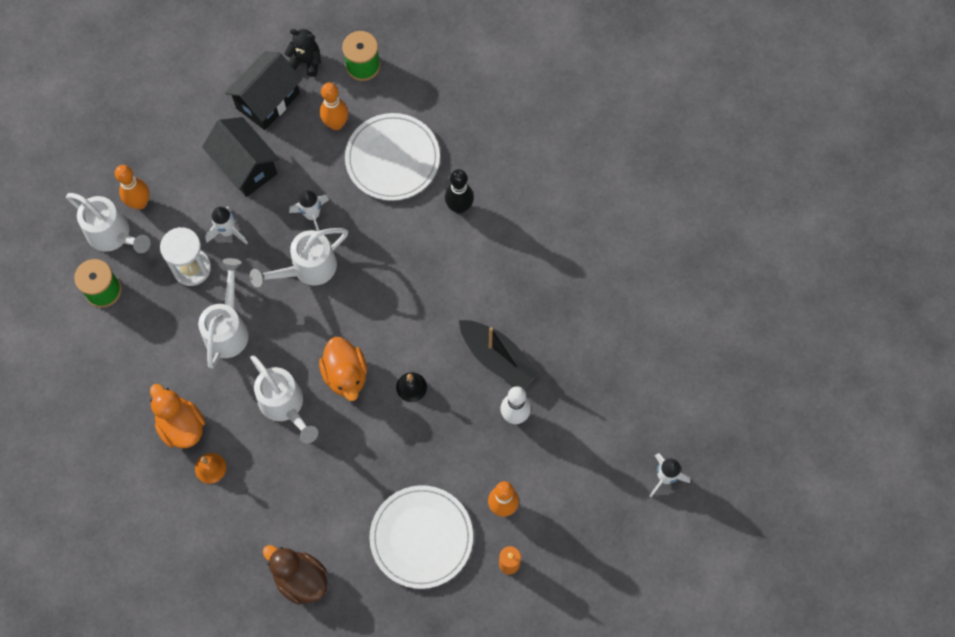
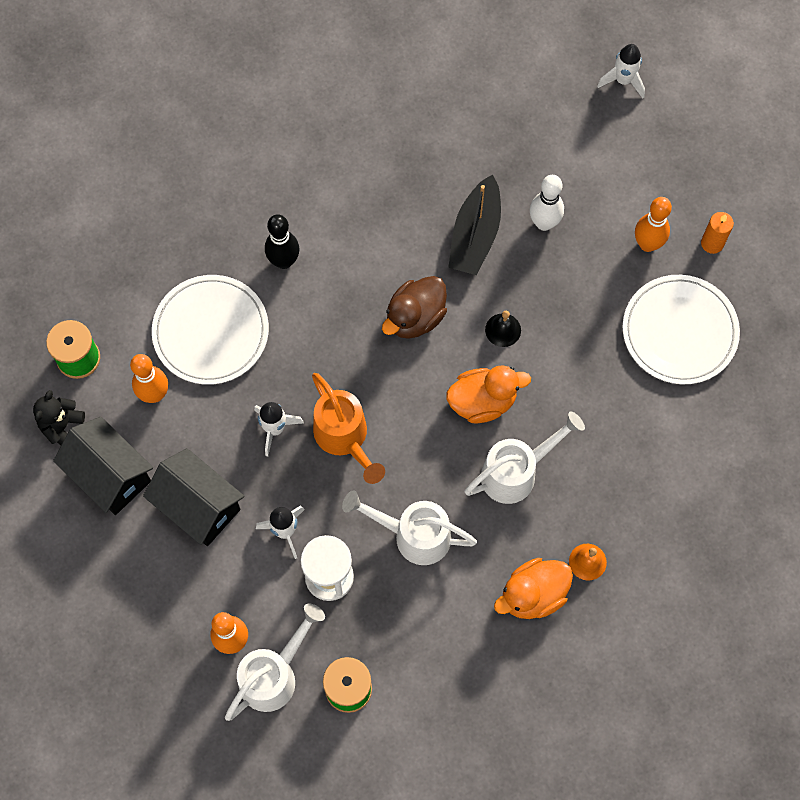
camera: 85 degrees left, 0 degrees up
black house [202,117,280,197] -> black house turned 75 degrees clockwise [143,448,244,546]
white watering can [250,228,348,287] -> orange watering can [312,373,385,484]
brown duck [263,545,327,605] -> brown duck moved to [382,276,447,339]
black boat [459,320,539,389] -> black boat turned 150 degrees clockwise [448,174,501,275]

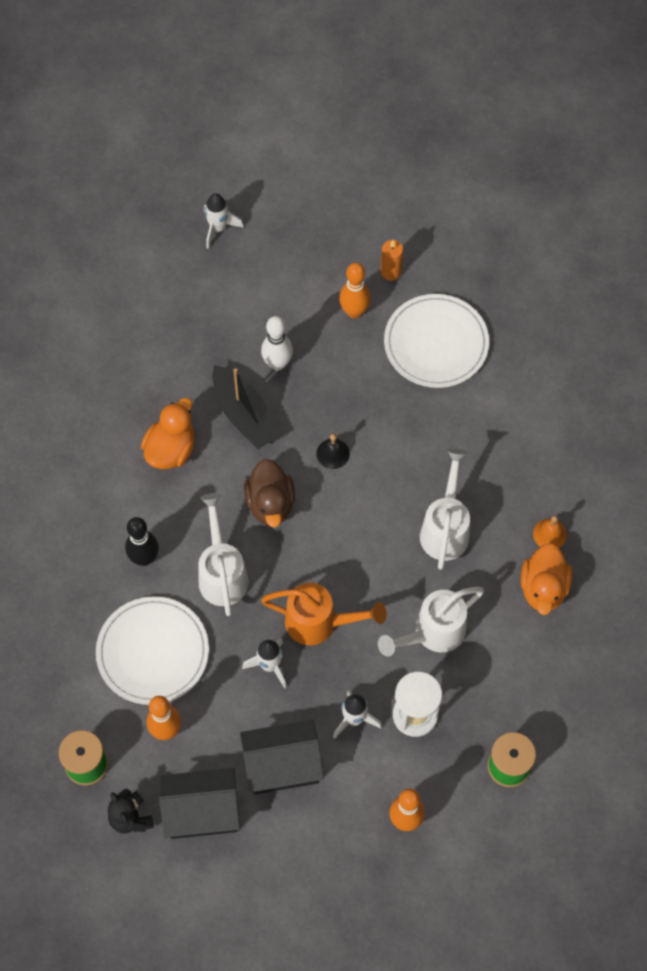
camera: 50 degrees left, 5 degrees down
white watering can [225,603,325,721] -> white watering can moved to [198,493,249,616]
orange duck [446,365,531,423] -> orange duck moved to [141,398,195,469]

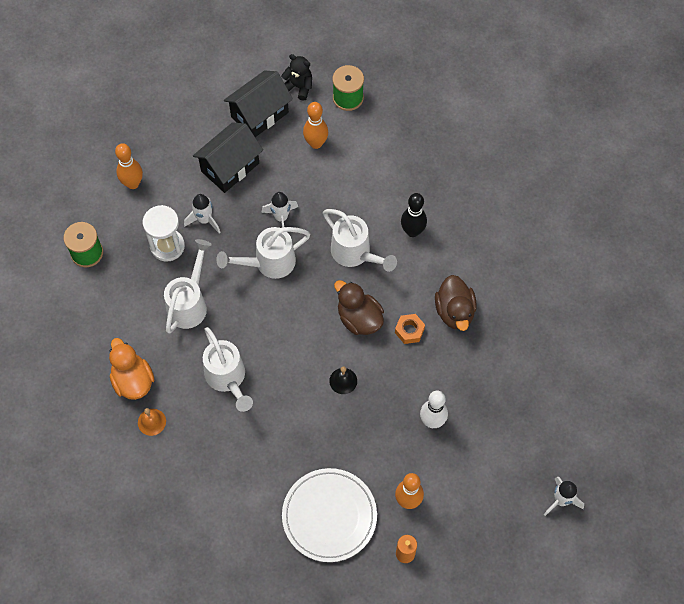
camera: 145 degrees right, 0 degrees up
white plate [96,596,209,705] -> none
orange duck [141,398,195,469] -> brown duck [435,275,477,331]
black boat [212,365,281,449] -> none
orange watering can [261,583,387,645] -> white watering can [216,227,310,279]
none -> orange nut [395,314,425,344]

